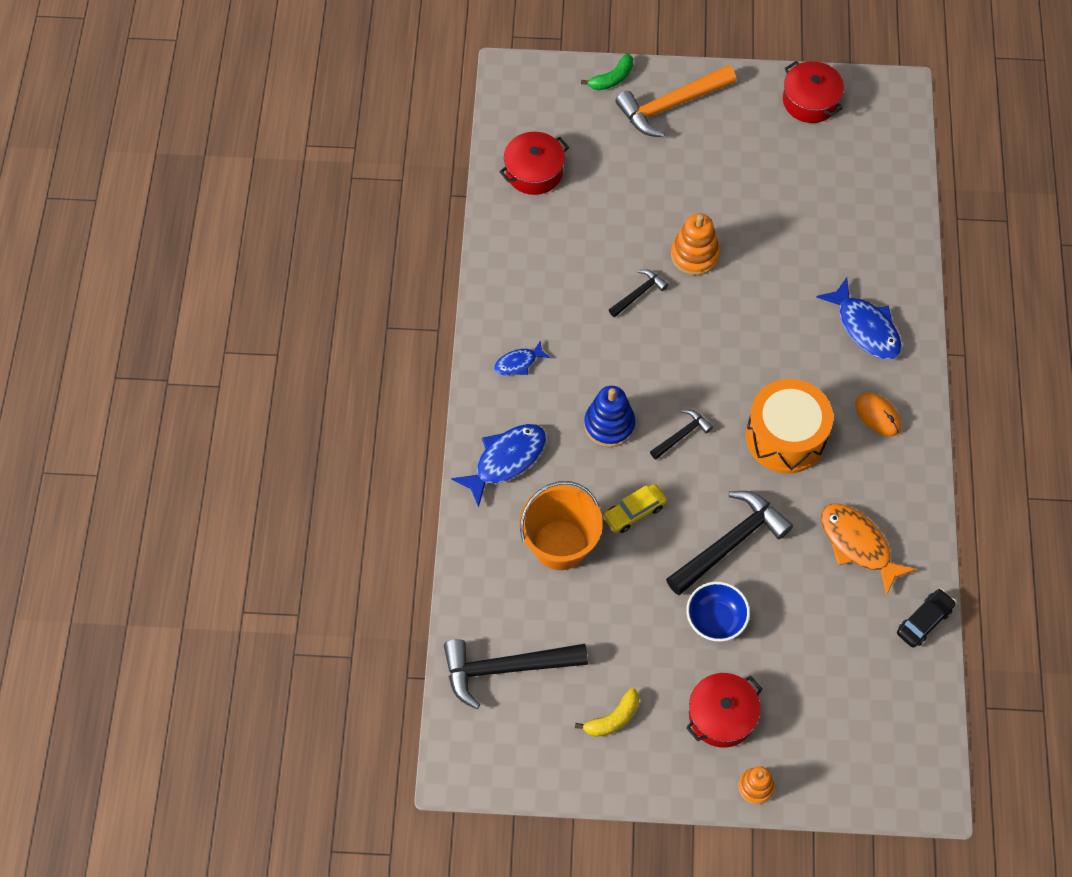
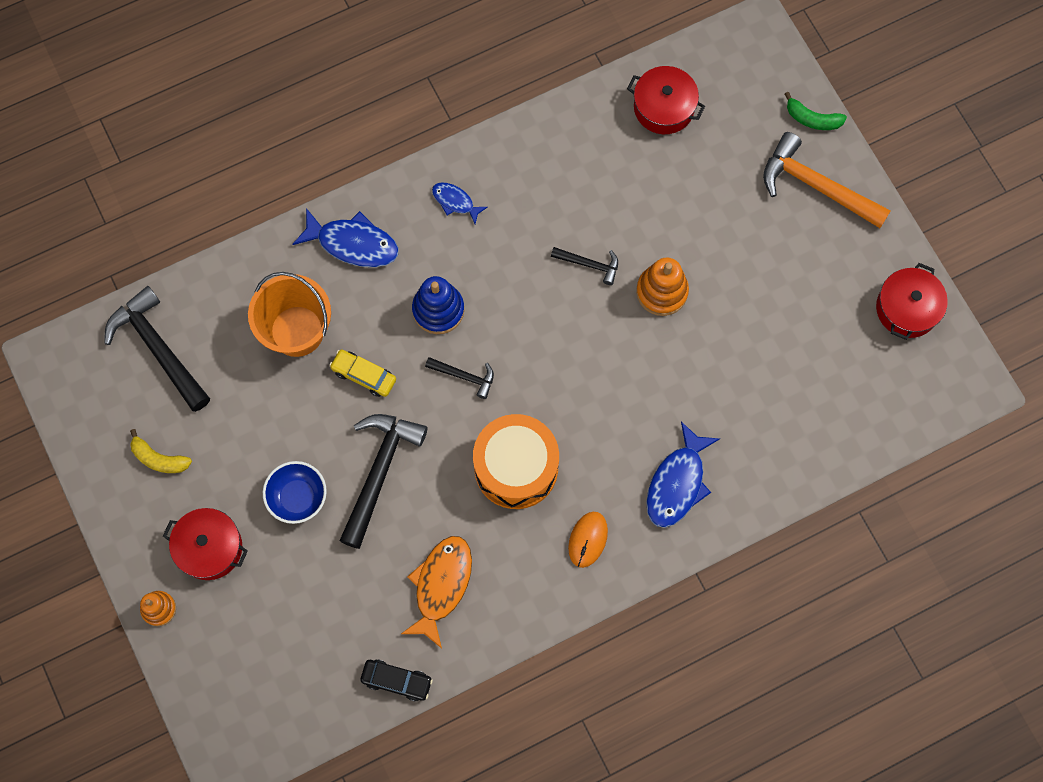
camera: 60 degrees right, 10 degrees up
black hammer [666,491,793,595] -> black hammer turned 90 degrees counterclockwise [339,414,427,549]

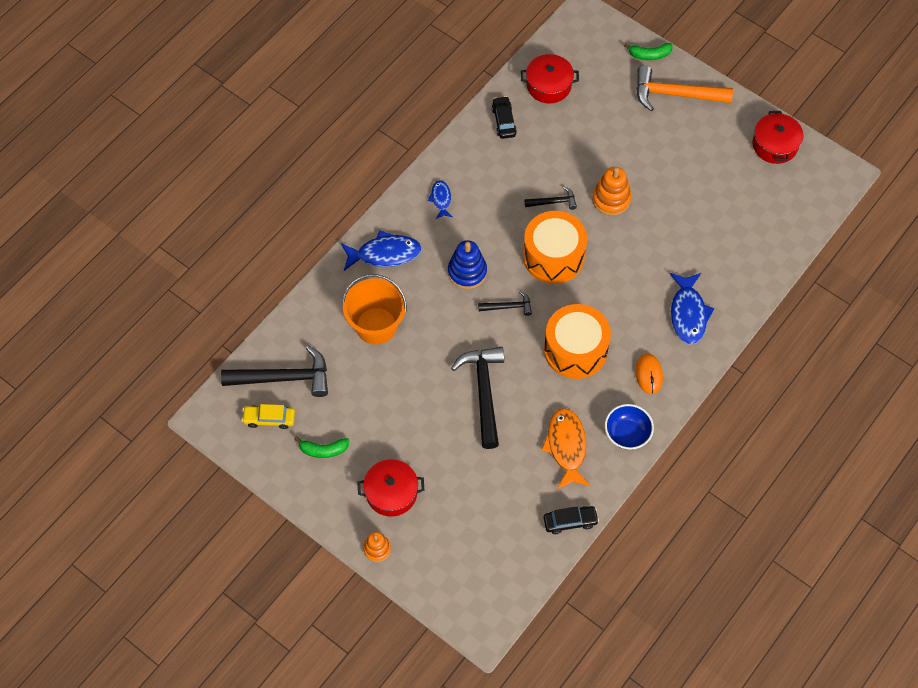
camera: 25 degrees left, 10 degrees down
black hammer [104,286,210,412] -> black hammer turned 150 degrees clockwise [221,346,328,397]
yellow banana [130,429,192,473] -> green banana [294,436,349,458]
blue bowl [263,461,327,524] -> blue bowl moved to [605,404,654,450]
yellow car [329,349,396,397] -> yellow car moved to [241,404,295,429]
blue fish [432,182,488,224] -> blue fish turned 75 degrees clockwise [428,180,453,219]
none -> black car [492,96,517,139]
none -> orange drum [523,211,587,284]

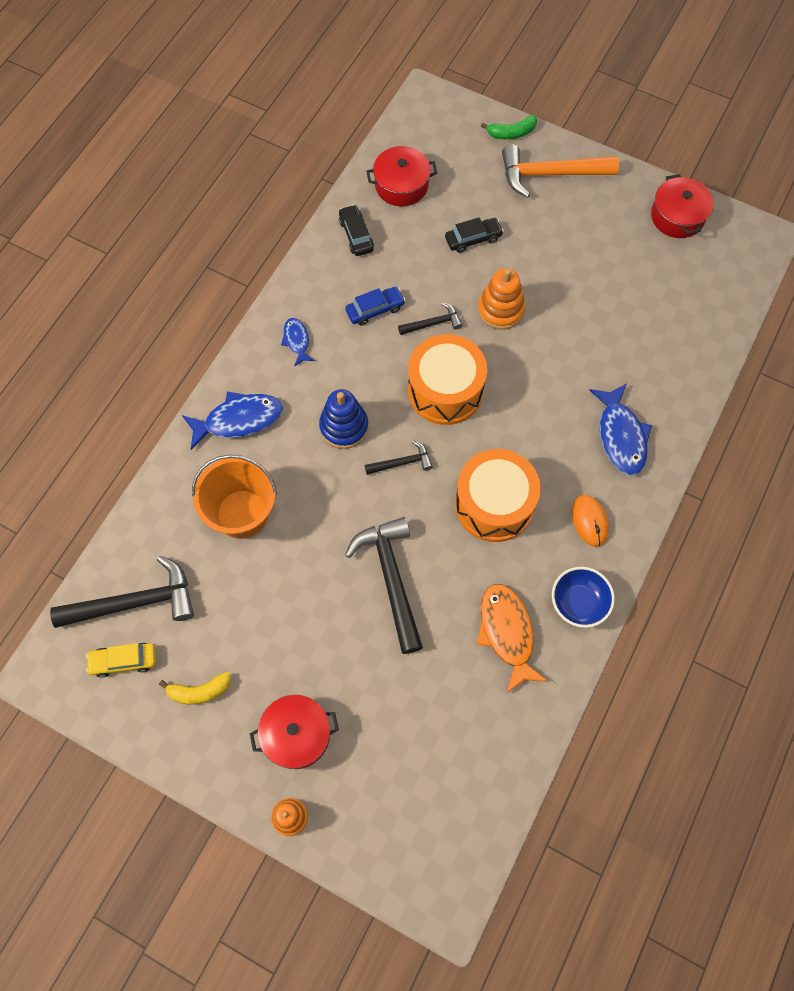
camera: 10 degrees left, 5 degrees up
green banana [294,436,349,458] -> yellow banana [159,672,231,704]
black car [544,506,599,534] -> black car moved to [445,217,504,253]
none -> blue car [345,287,405,326]

